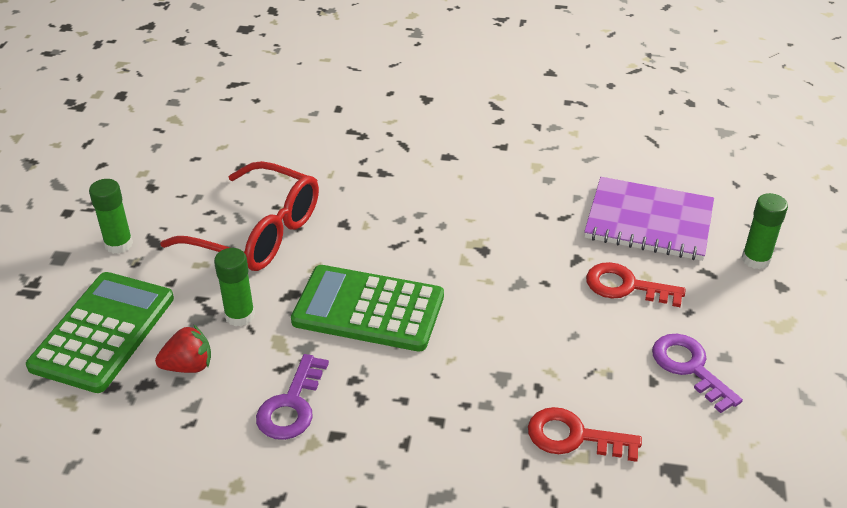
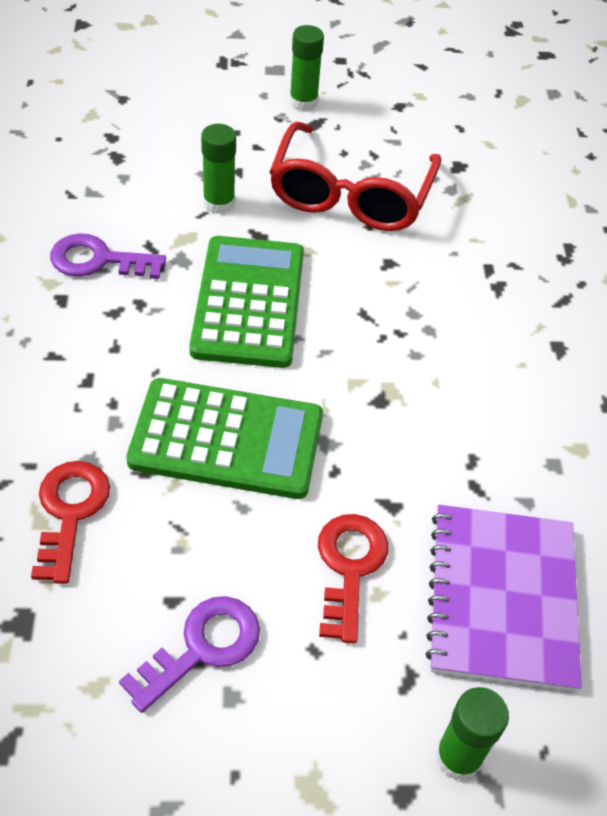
camera: 75 degrees right, 10 degrees up
green calculator [26,272,174,393] -> green calculator moved to [126,378,323,499]
red strawberry [155,324,211,373] -> none

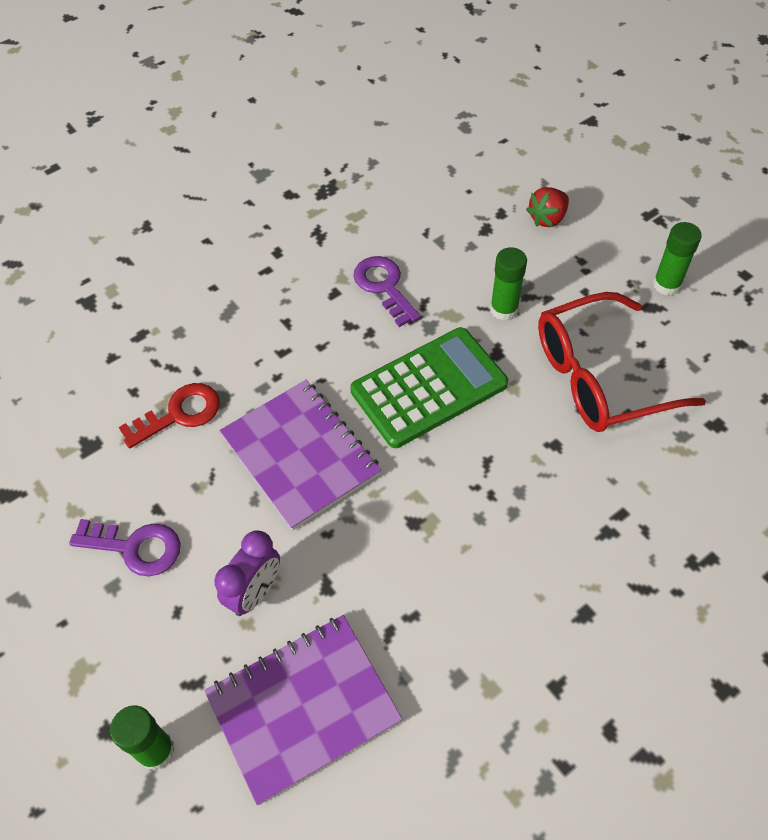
camera: 60 degrees right, 5 degrees up
green calculator [126,378,323,499] -> purple notebook [219,380,381,531]
red key [318,514,388,644] -> purple clock [214,530,280,616]
none -> red strawberry [526,187,569,227]

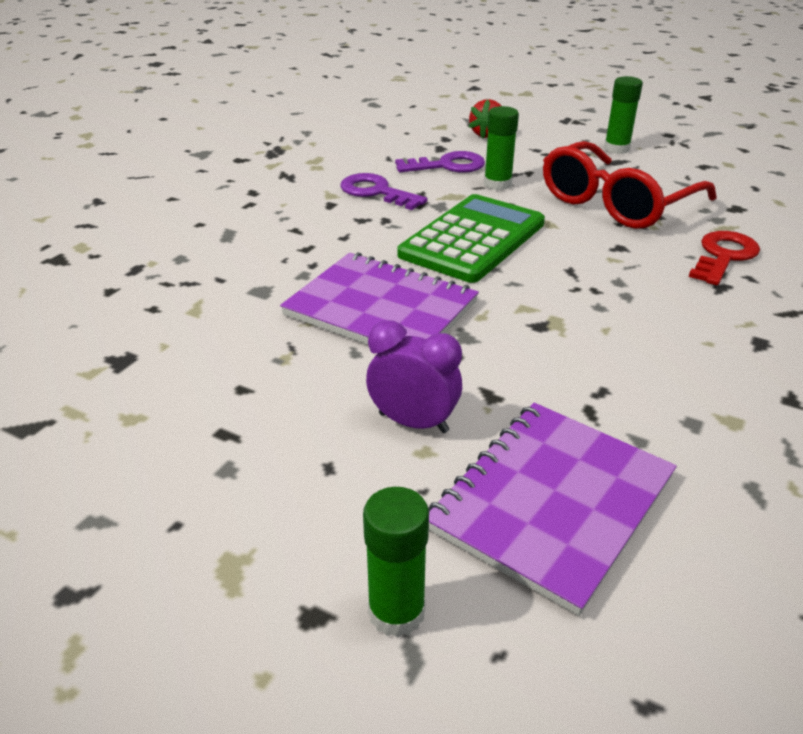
camera: 25 degrees left, 20 degrees down
purple key [69,519,181,576] -> purple key moved to [395,151,485,173]
red key [119,383,220,448] -> red key moved to [689,231,760,285]
purple clock [214,530,280,616] -> purple clock turned 75 degrees counterclockwise [366,320,462,433]

